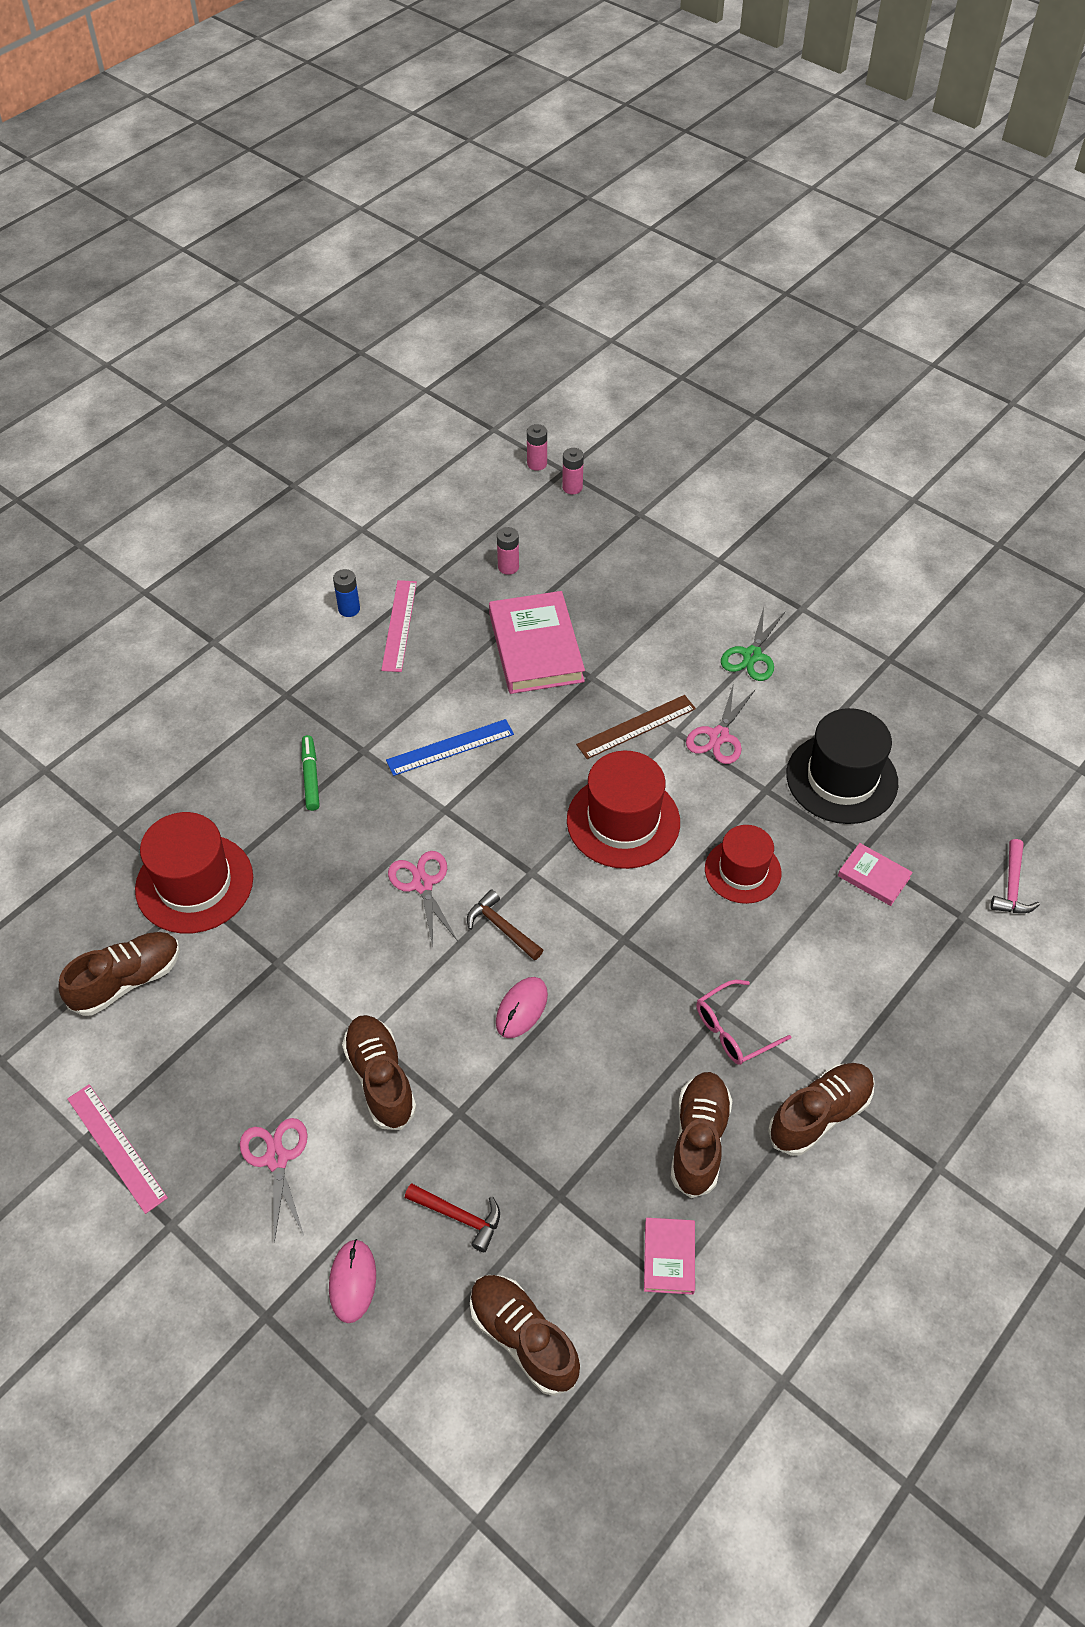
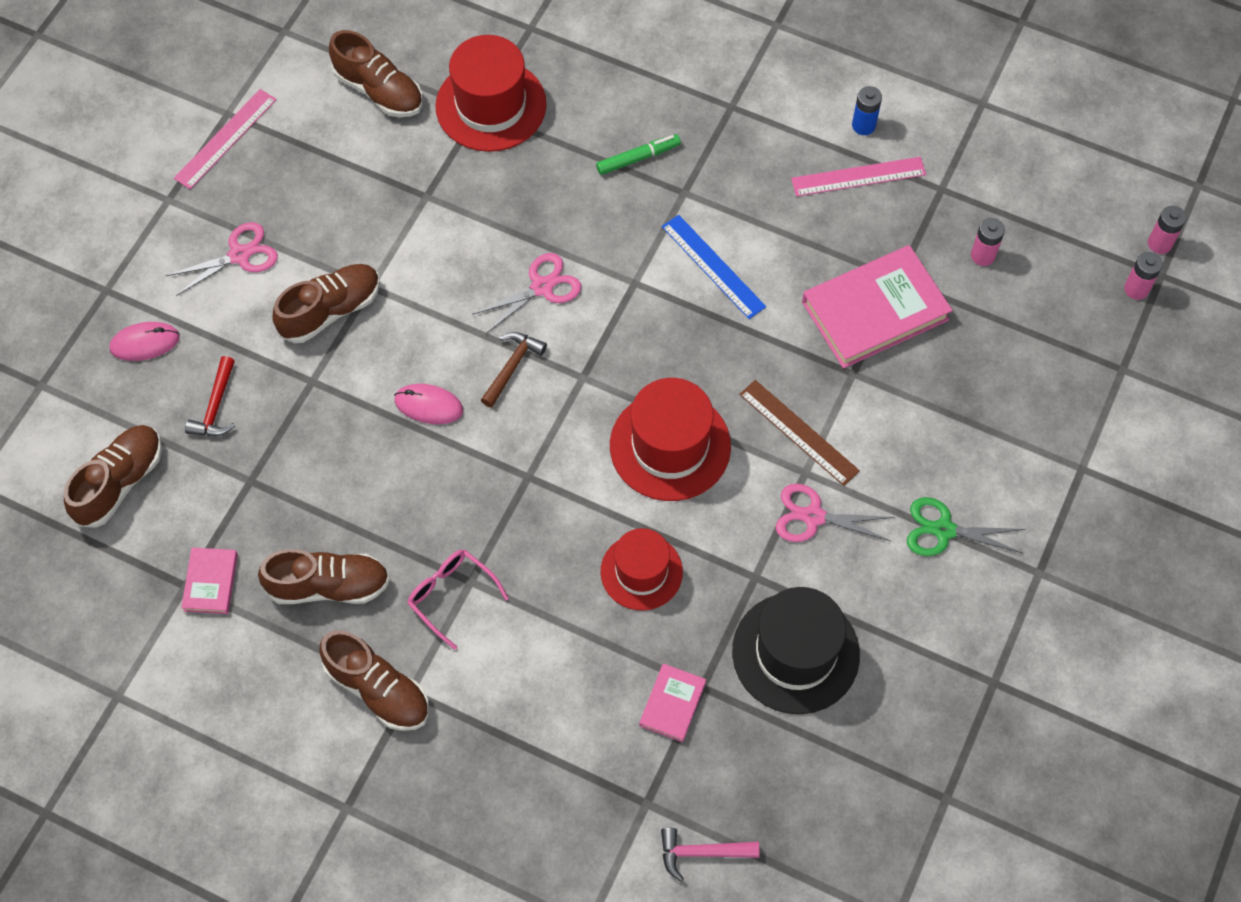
camera: 75 degrees right, 10 degrees up
pink book [644,1218,695,1295] -> pink book turned 75 degrees counterclockwise [181,548,238,614]

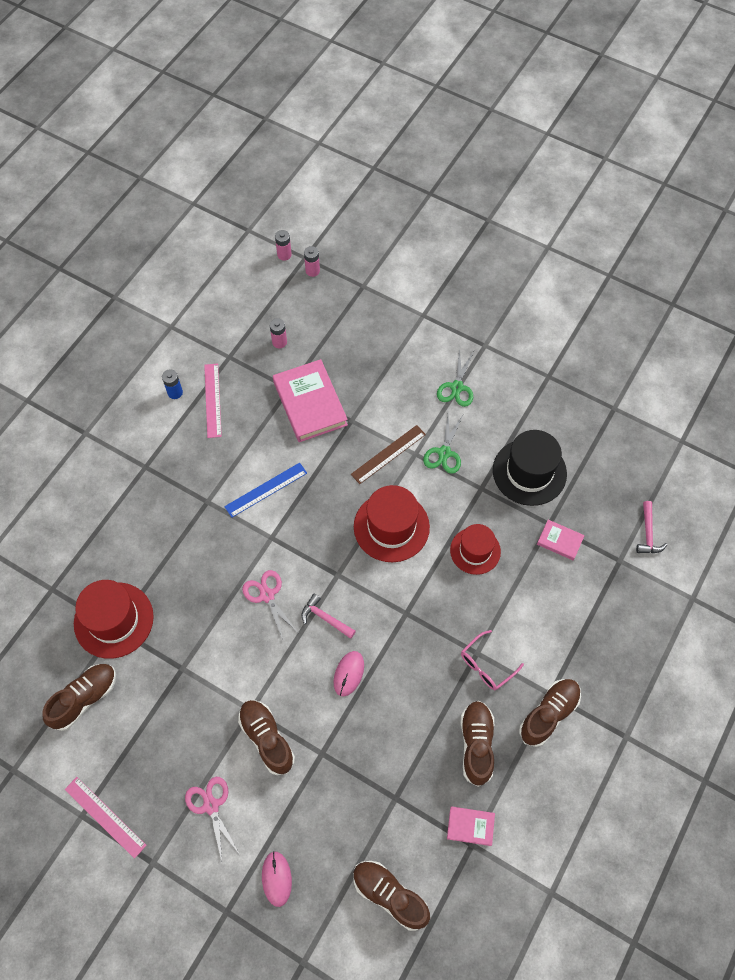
camera: 85 degrees left, 0 degrees up
red hammer [185,356,235,436] -> none
brown hammer [481,332,547,408] -> pink hammer [301,594,356,639]
green marker [596,134,681,175] -> none
pink scissors [776,484,895,542] -> green scissors [423,415,463,474]

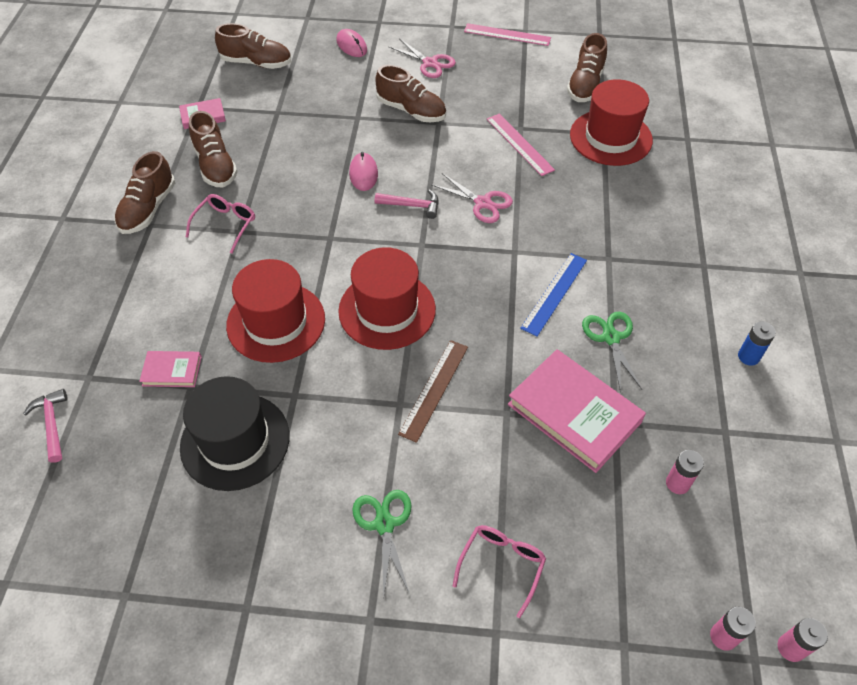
camera: 155 degrees right, 10 degrees down
pink ruler [204,363,222,438] -> pink ruler moved to [487,114,555,176]
green scissors [423,415,463,474] -> green scissors moved to [582,312,642,392]
red hat [450,524,501,575] -> red hat [226,259,325,363], size x1.52
none -> pink glasses [453,525,546,618]

